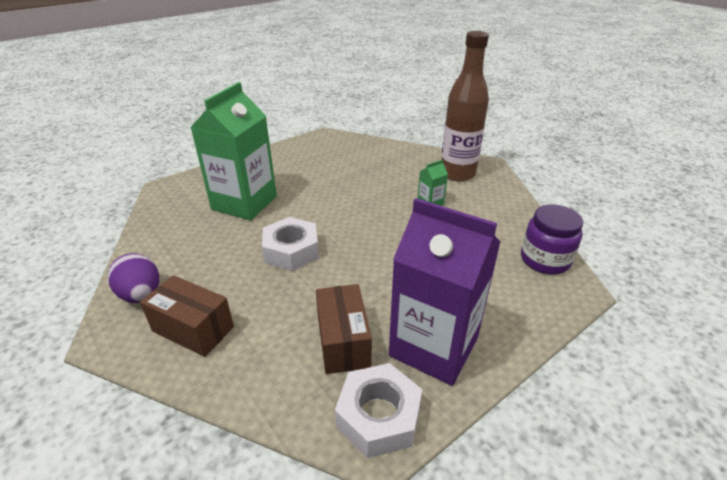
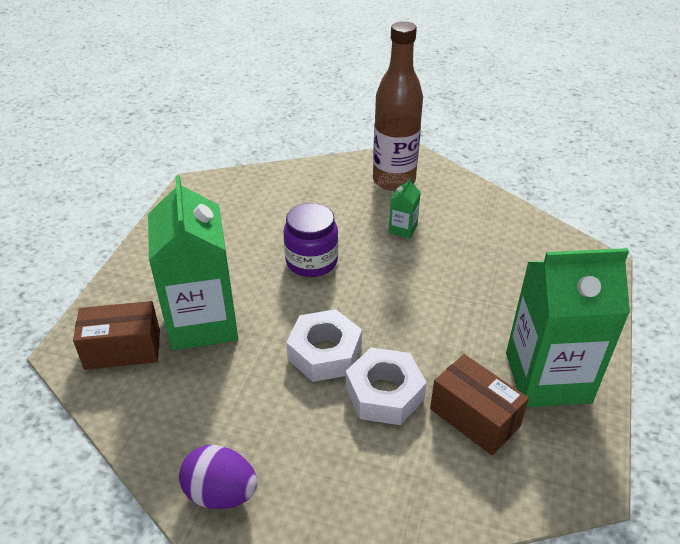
camera: 35 degrees left, 5 degrees up
brown box [140,275,234,357] -> brown box moved to [73,301,160,370]
white nut [335,363,422,458] -> white nut moved to [346,348,427,425]
purple carton [389,198,500,386] -> green carton [506,248,630,407]
purple jar [521,205,583,274] -> purple jar moved to [283,203,338,277]

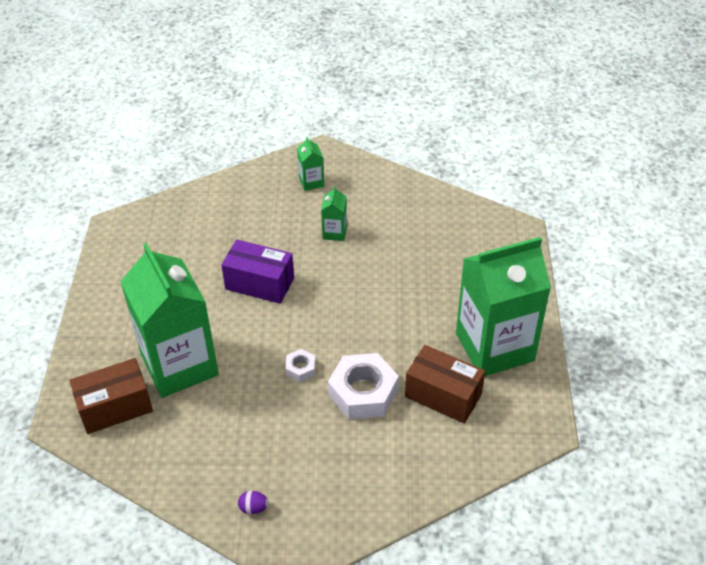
camera: 15 degrees left, 5 degrees up
purple egg [179,445,257,509] -> purple egg [238,491,269,514], size x0.45
purple jar [283,203,338,277] -> purple box [221,240,294,304]
white nut [286,309,362,382] -> white nut [285,349,316,382], size x0.48
brown bottle [373,21,423,191] -> green carton [297,137,324,191]

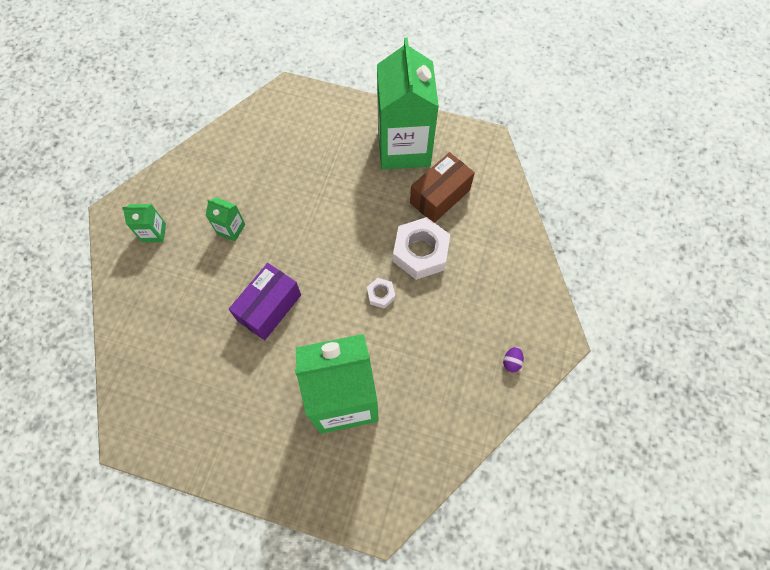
camera: 75 degrees left, 20 degrees up
brown box [69,358,153,434] -> none

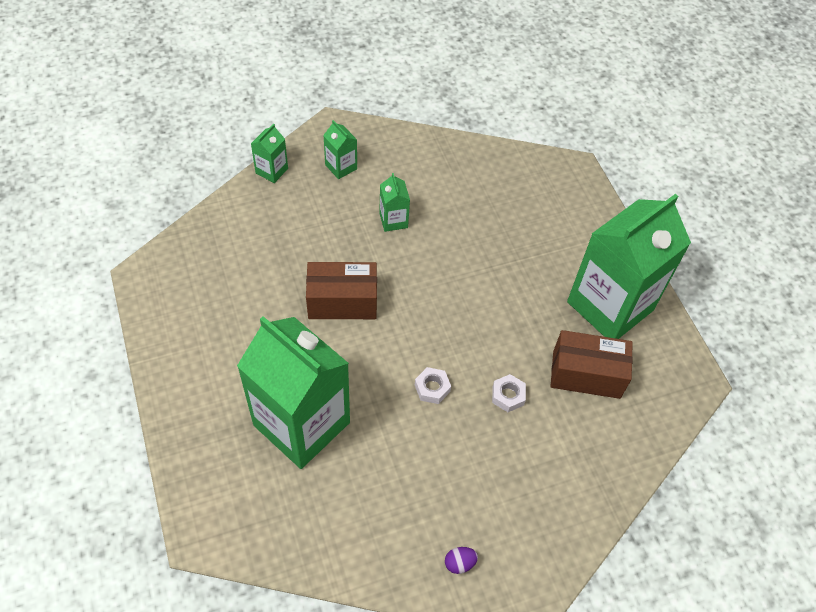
camera: 50 degrees right, 10 degrees down
purple box [229,263,301,340] -> brown box [306,262,377,319]
white nut [393,217,450,280] -> white nut [492,374,526,412], size x0.48
none -> green carton [251,124,288,183]

